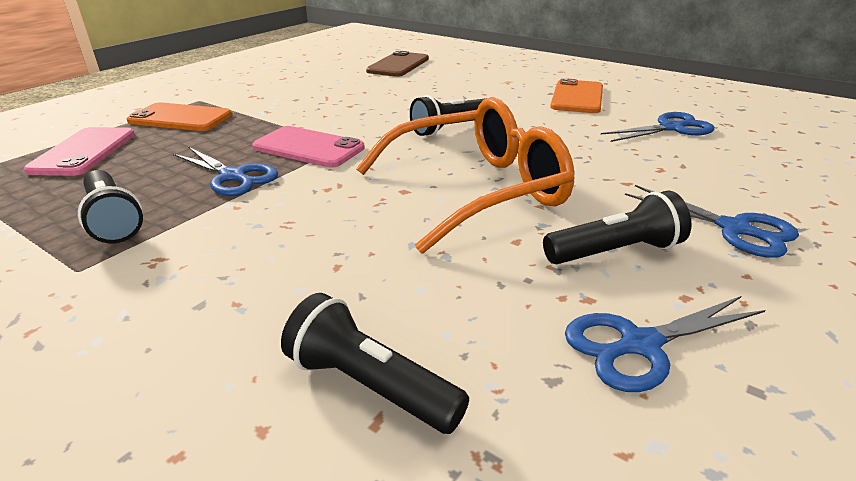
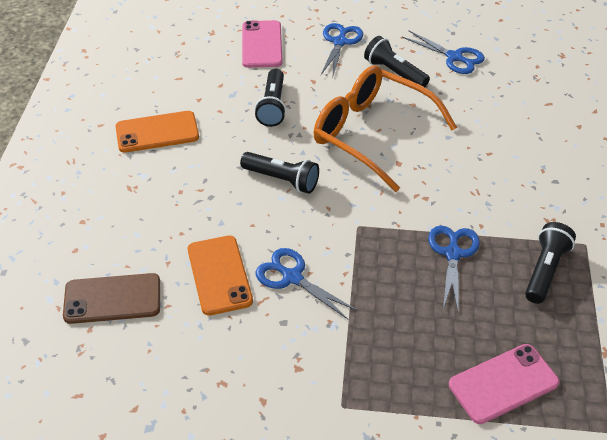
camera: 120 degrees left, 15 degrees up
orange phone [127,102,232,131] -> orange phone moved to [188,236,253,316]
pink phone [252,126,365,168] -> pink phone moved to [242,20,283,68]
black flashlight [281,293,469,434] -> black flashlight moved to [255,69,286,127]
blue scissors [601,112,714,142] -> blue scissors moved to [255,248,358,319]

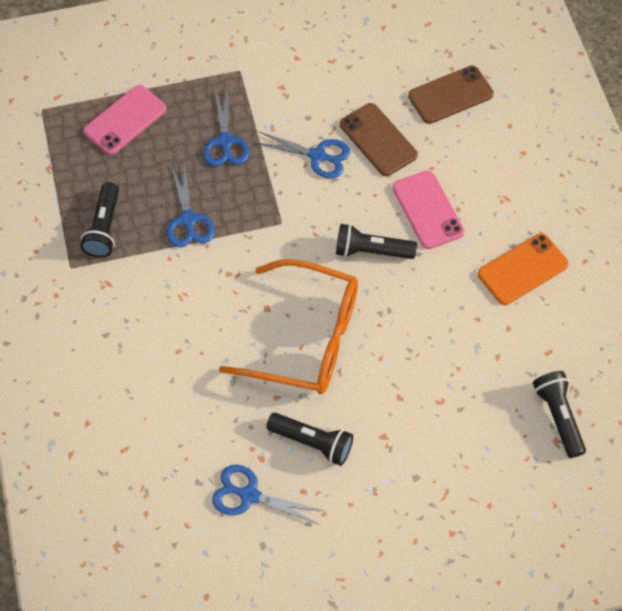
camera: 160 degrees right, 15 degrees up
orange phone [188,236,253,316] -> brown phone [340,103,418,176]
pink phone [242,20,283,68] -> pink phone moved to [392,170,464,249]
black flashlight [255,69,286,127] -> black flashlight moved to [533,371,586,458]
blue scissors [321,23,363,75] -> blue scissors moved to [203,88,250,167]

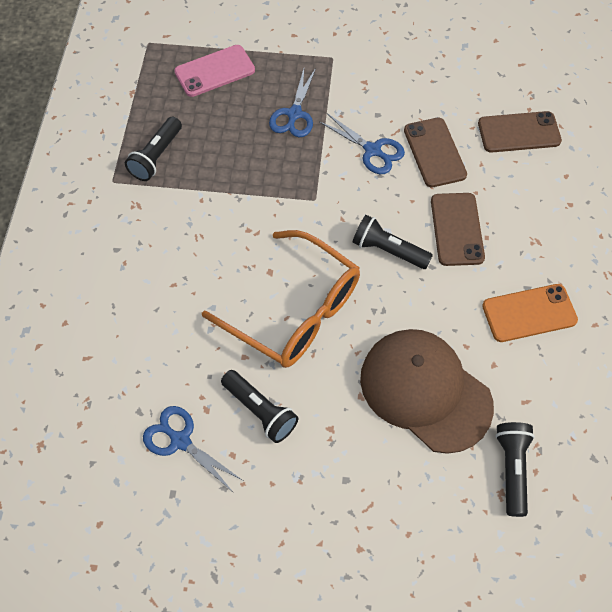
camera: 20 degrees right, 0 degrees up
blue scissors [167,161,215,248] -> none
pink phone [392,170,464,249] -> brown phone [431,193,485,266]
none -> brown cap [360,329,494,454]

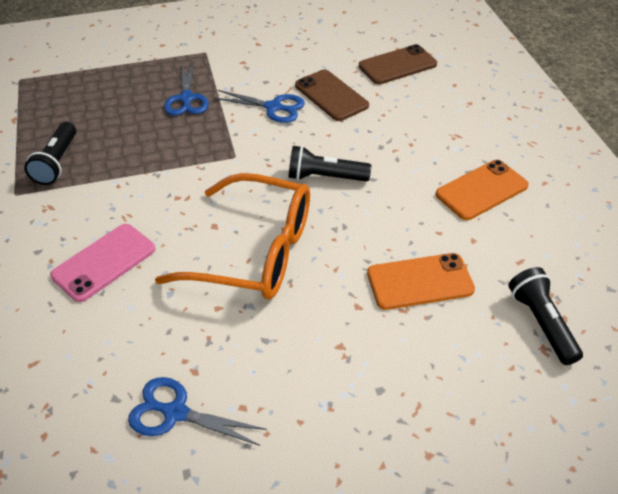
camera: 20 degrees left, 15 degrees down
pink phone [174,45,255,97] -> pink phone moved to [50,224,156,302]
black flashlight [221,370,298,443] -> none
brown cap [360,329,494,454] -> orange phone [367,253,475,310]
brown phone [431,193,485,266] -> none

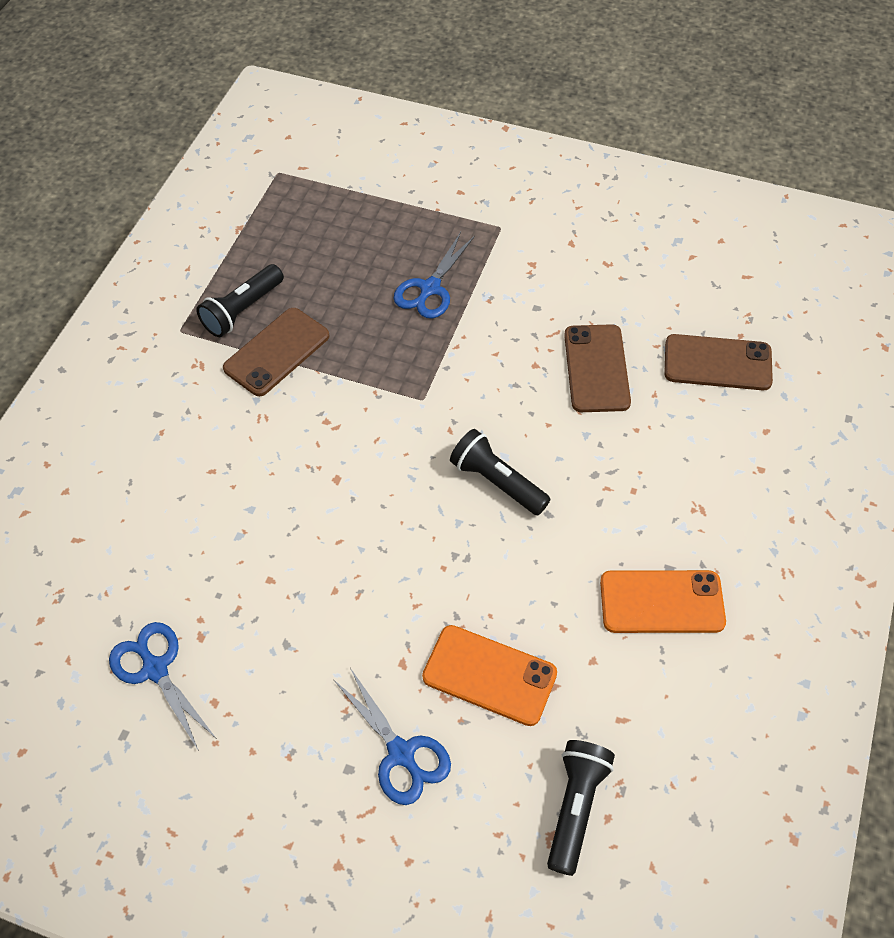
camera: 35 degrees right, 10 degrees up
pink phone [50,224,156,302] -> none
orange glasses [155,173,310,300] -> none
blue scissors [213,90,305,123] -> blue scissors moved to [333,668,451,805]
none -> brown phone [223,308,330,396]

